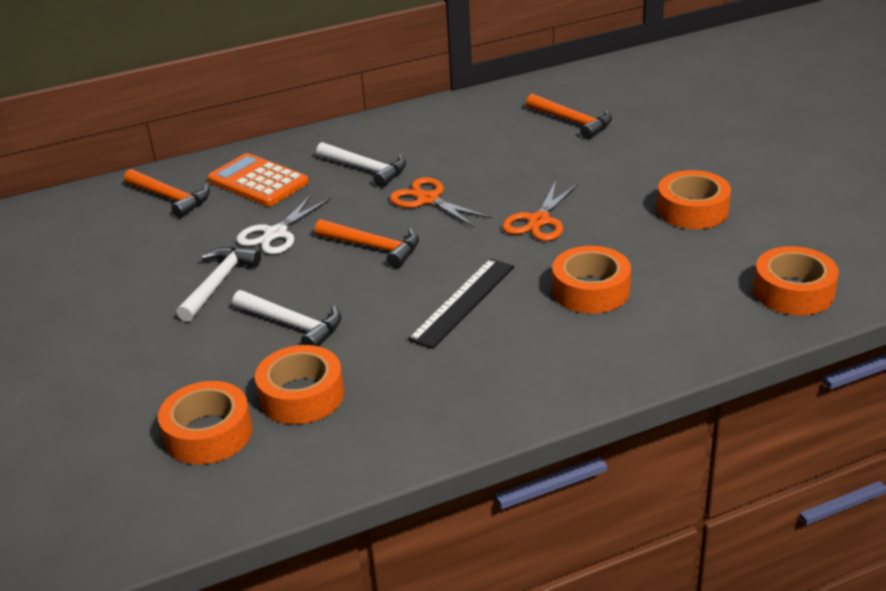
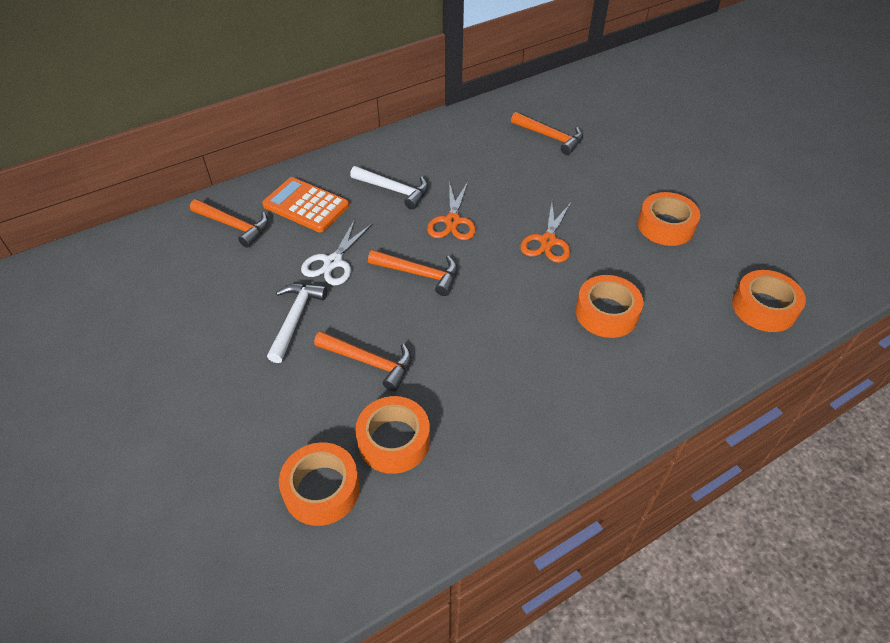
camera: 10 degrees left, 15 degrees up
white hammer [232,290,341,346] -> orange hammer [314,331,412,392]
orange scissors [390,177,491,227] -> orange scissors turned 120 degrees counterclockwise [427,181,476,240]
black ruler [408,258,514,349] -> none

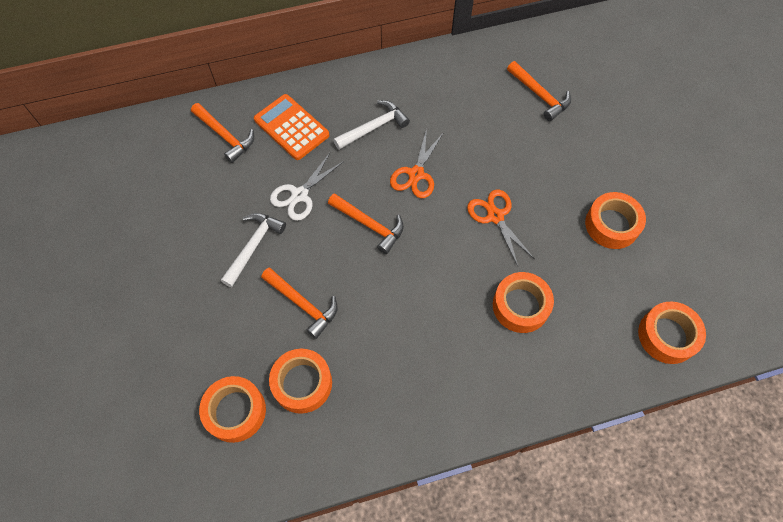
camera: 15 degrees right, 15 degrees up
white hammer [350,166,428,210] -> white hammer turned 75 degrees counterclockwise [333,100,410,150]
orange scissors [520,202,571,263] -> orange scissors turned 120 degrees clockwise [467,190,534,266]

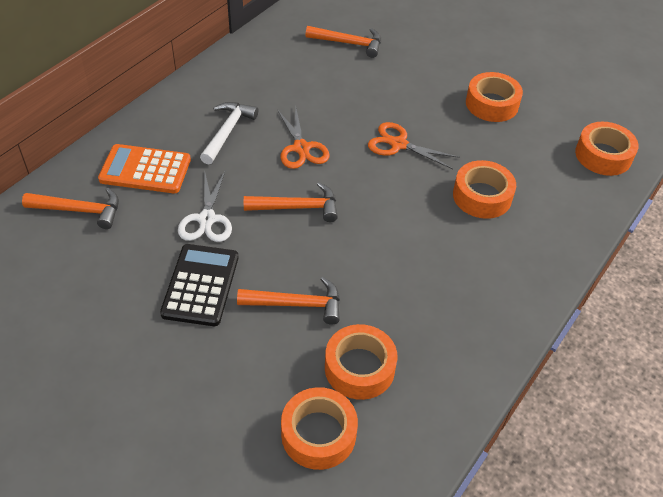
camera: 40 degrees left, 15 degrees down
white hammer [221,213,286,287] -> black calculator [160,244,238,326]

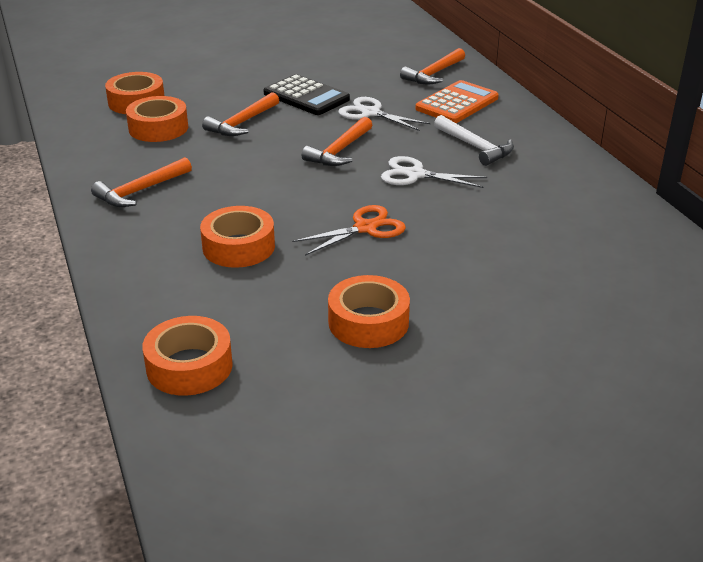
camera: 125 degrees right, 15 degrees down
orange scissors [277,108,330,169] -> white scissors [381,156,487,188]
orange hammer [306,26,381,58] -> orange hammer moved to [91,157,192,207]

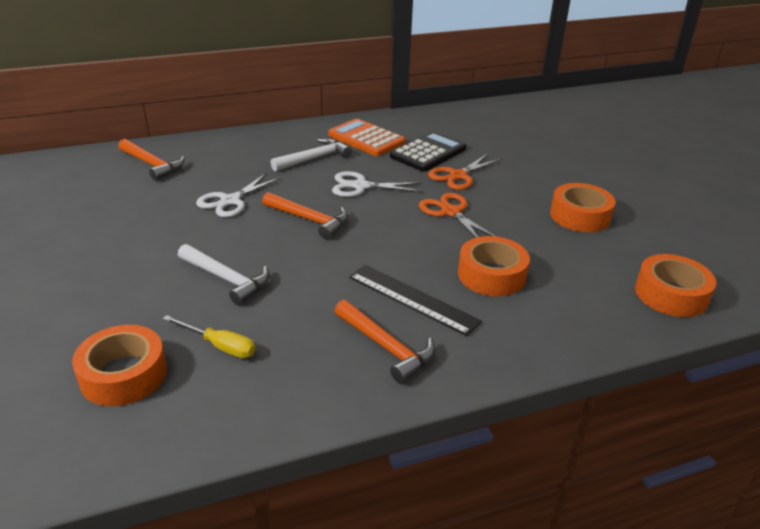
camera: 90 degrees left, 0 degrees up
orange tape [126,96,188,142] -> yellow screwdriver [163,315,255,358]
orange hammer [202,92,279,136] -> white hammer [178,244,270,305]
black calculator [263,74,350,115] -> black calculator moved to [390,131,467,172]
white scissors [381,156,487,188] -> white scissors turned 75 degrees clockwise [332,171,422,197]
orange calculator [415,80,499,123] -> orange calculator moved to [328,118,405,156]
none -> black ruler [349,265,482,336]
none -> orange scissors [428,154,502,190]

